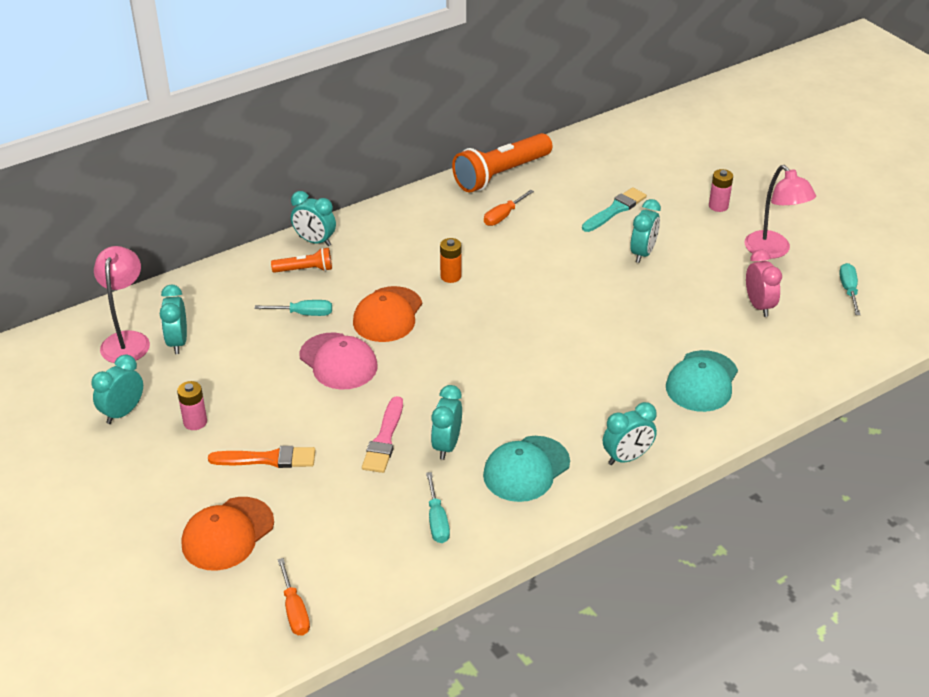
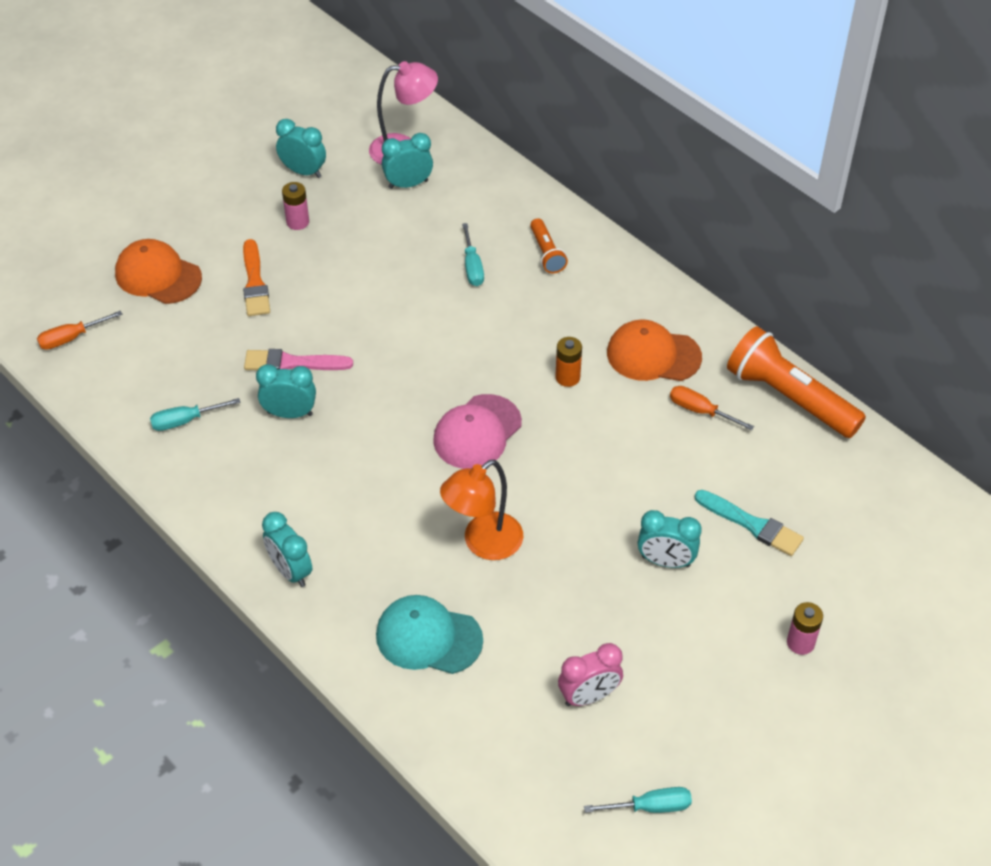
camera: 80 degrees right, 10 degrees up
turquoise clock [291,191,336,246] -> none
pink cap [300,332,378,390] -> pink cap moved to [433,394,522,469]
orange cap [353,286,422,342] -> orange cap moved to [607,319,702,381]
turquoise cap [483,436,570,502] -> none
pink lamp [745,165,816,259] -> none
none -> orange lamp [440,460,523,560]

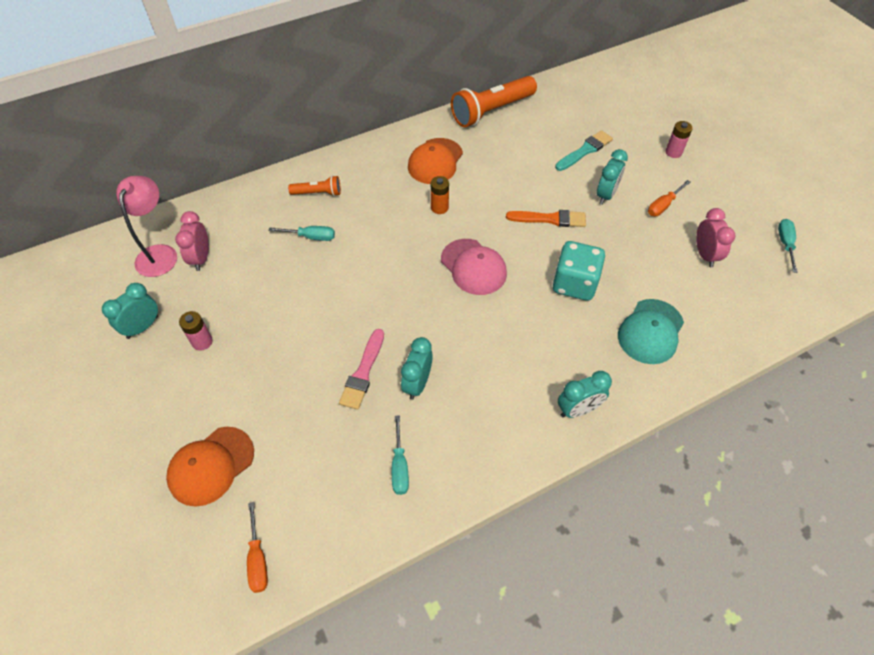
camera: 75 degrees left, 5 degrees up
orange brush [243,239,270,316] -> orange brush moved to [506,210,586,227]
turquoise clock [382,133,433,189] -> pink clock [175,211,209,271]
orange lamp [440,460,523,560] -> turquoise dice [552,241,605,301]
orange screwdriver [670,386,754,431] -> orange screwdriver moved to [648,180,691,216]

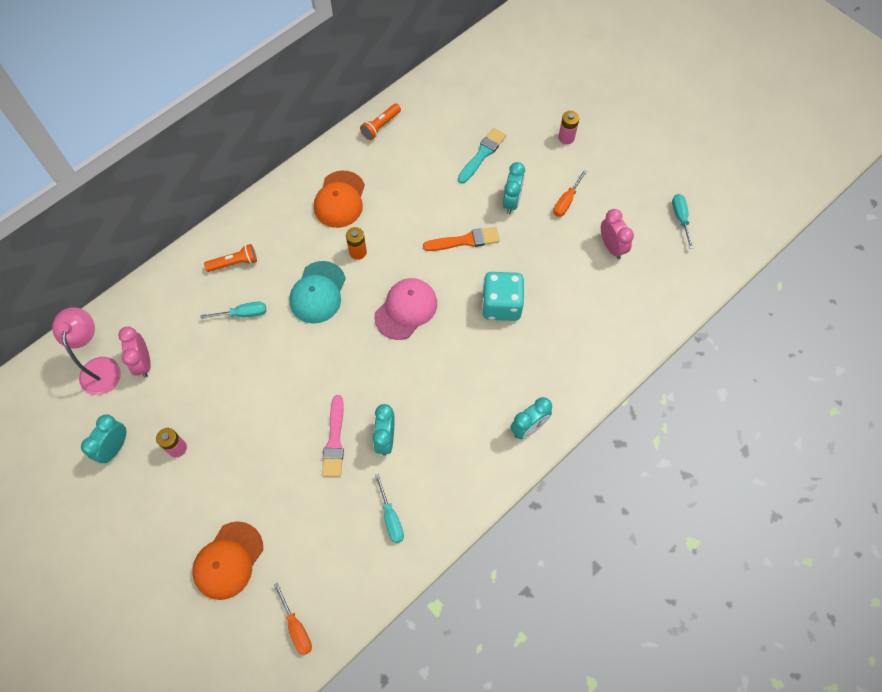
camera: 15 degrees left, 10 degrees up
pink cap [441,239,507,295] -> pink cap turned 90 degrees counterclockwise [374,278,437,340]
orange flashlight [451,76,537,127] -> orange flashlight [360,103,401,140], size x0.50
turquoise cap [618,299,684,364] -> turquoise cap moved to [289,261,346,324]

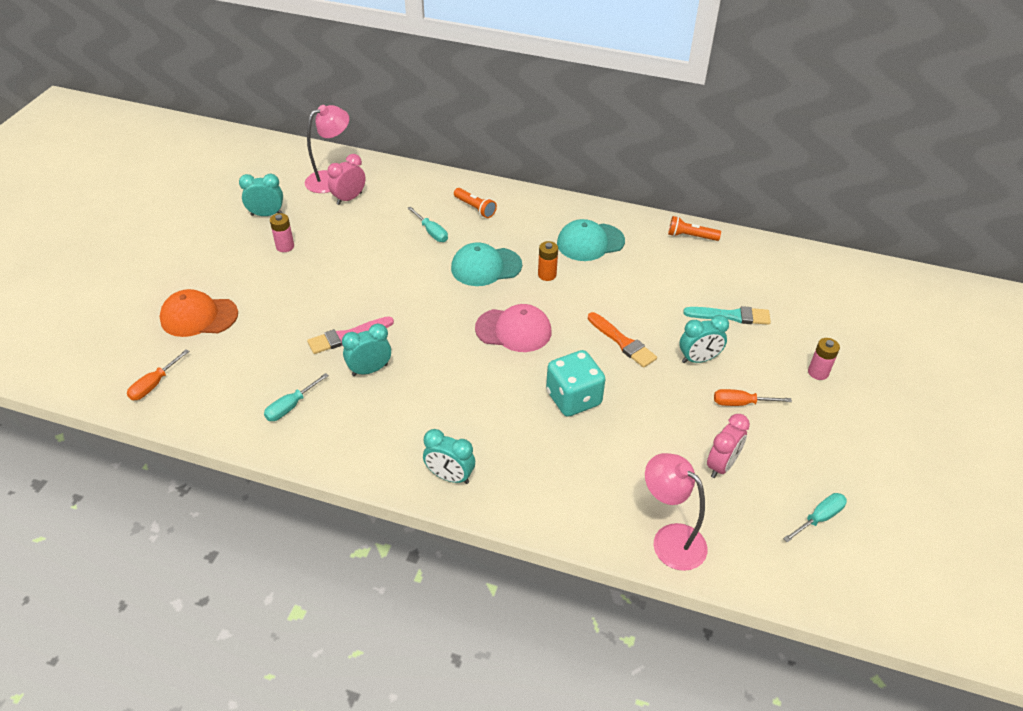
camera: 60 degrees right, 20 degrees down
orange cap [314,171,365,228] -> turquoise cap [557,219,625,261]
none -> pink lamp [645,453,708,571]

